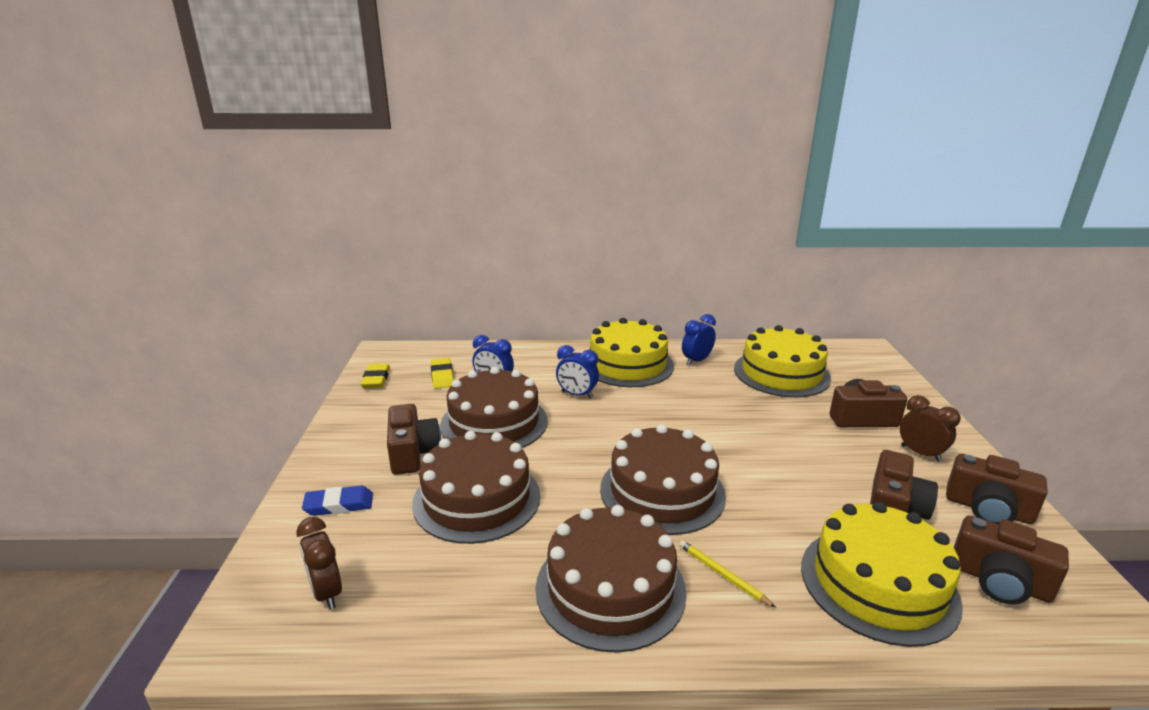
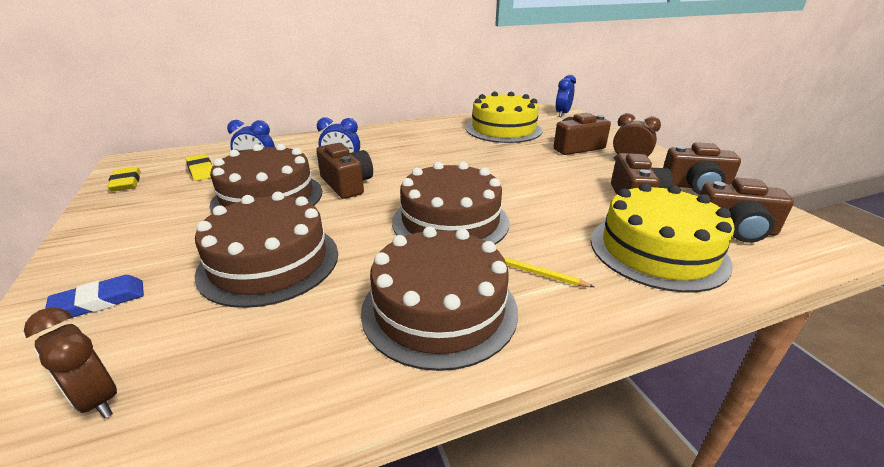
camera: 20 degrees left, 5 degrees up
brown camera [387,404,441,475] -> brown camera moved to [316,143,373,199]
yellow cake [590,318,674,387] -> none
blue clock [682,314,716,366] -> blue clock moved to [555,75,576,117]

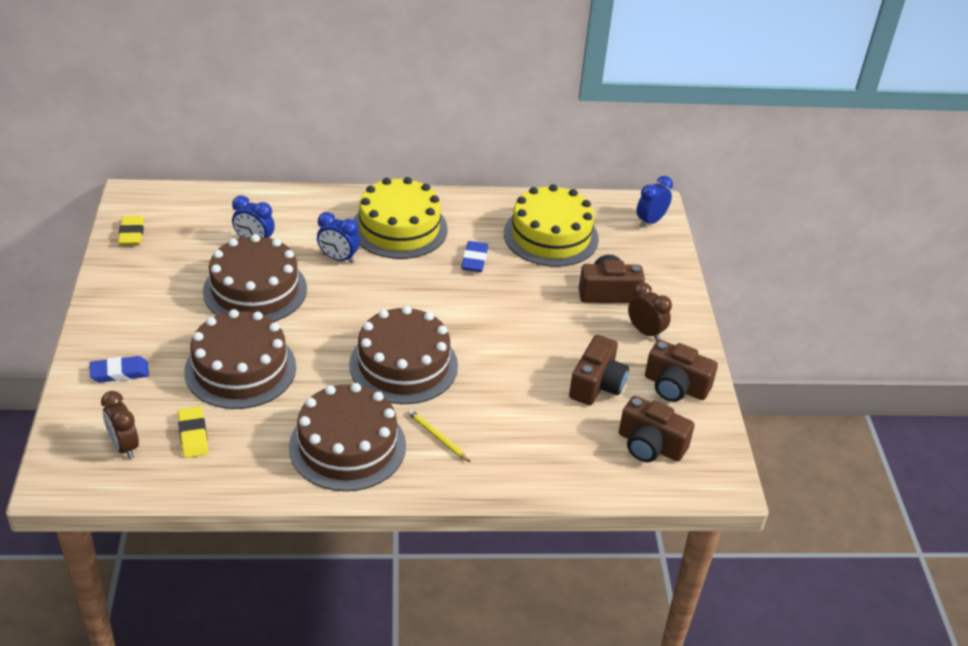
camera: 15 degrees right, 10 degrees up
yellow eraser [185,154,213,181] -> yellow eraser moved to [178,406,208,458]
brown camera [316,143,373,199] -> none
yellow cake [591,183,735,292] -> yellow cake moved to [353,177,448,259]
none -> blue eraser [461,241,488,272]

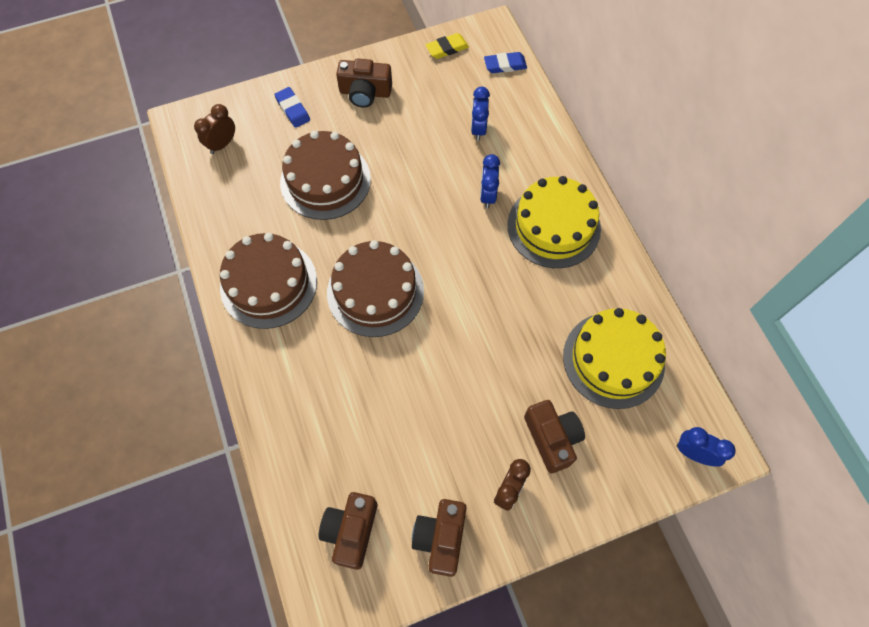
camera: 75 degrees right, 25 degrees up
yellow eraser [178,406,208,458] -> none
brown cake [203,234,307,321] -> none
yellow pencil [408,409,470,462] -> none
blue eraser [461,241,488,272] -> blue eraser moved to [484,52,527,73]
brown camera [569,335,629,405] -> brown camera moved to [336,58,392,108]

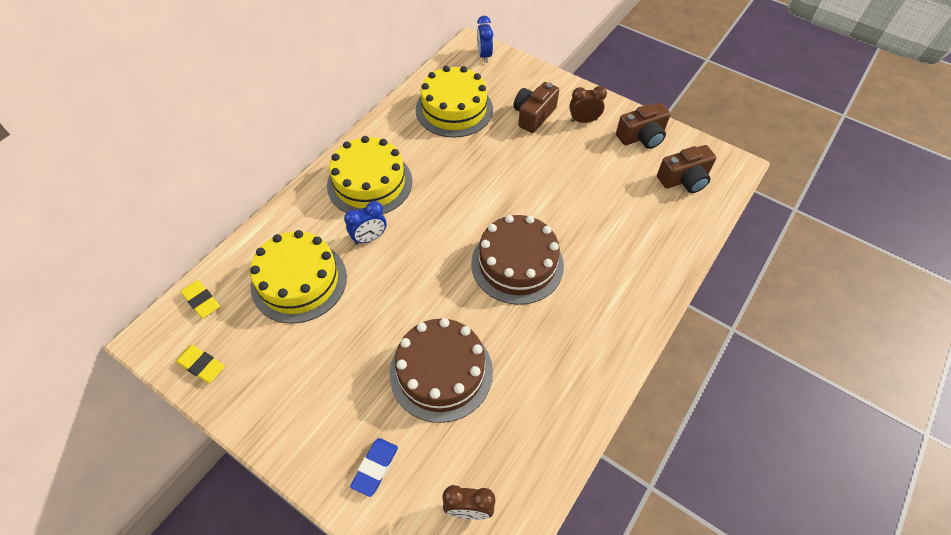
camera: 125 degrees left, 10 degrees down
brown cake [220,233,317,329] -> none
brown camera [336,58,392,108] -> none
blue clock [471,87,490,141] -> yellow cake [250,230,347,324]
blue eraser [484,52,527,73] -> yellow eraser [180,280,220,319]

